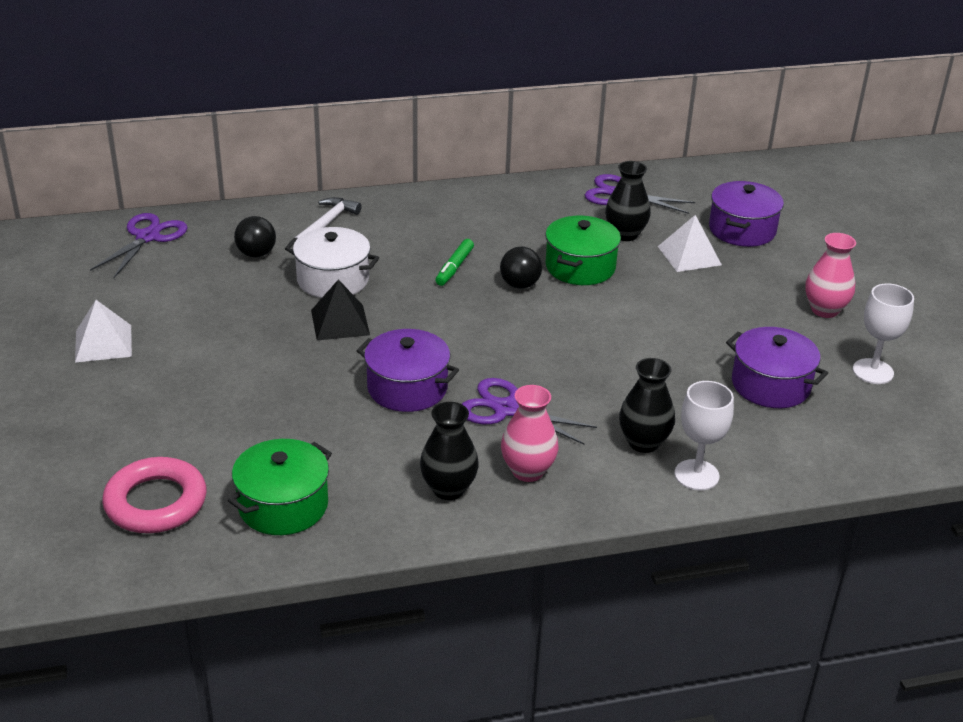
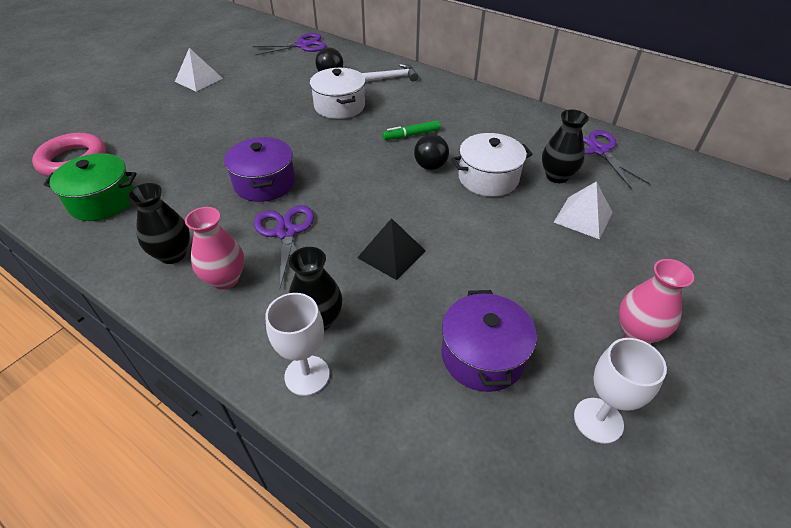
camera: 50 degrees right, 10 degrees up
black pyramid [311,279,370,341] -> black pyramid moved to [357,218,426,280]
green pot [545,216,621,285] -> white pot [451,133,532,197]
purple pot [709,181,784,247] -> none

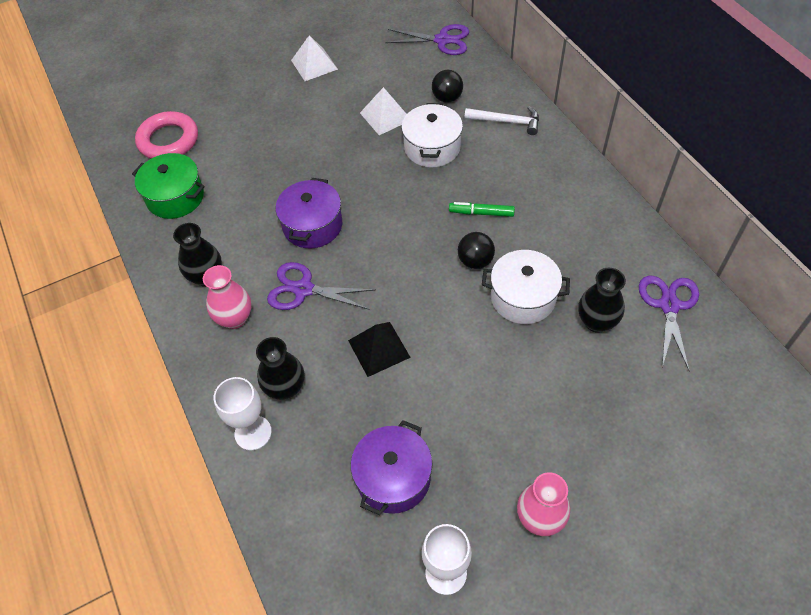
camera: 30 degrees right, 10 degrees up
purple scissors [254,205,314,288] -> purple scissors turned 90 degrees counterclockwise [267,262,375,310]
white pyramid [554,181,613,239] -> white pyramid moved to [360,87,407,135]

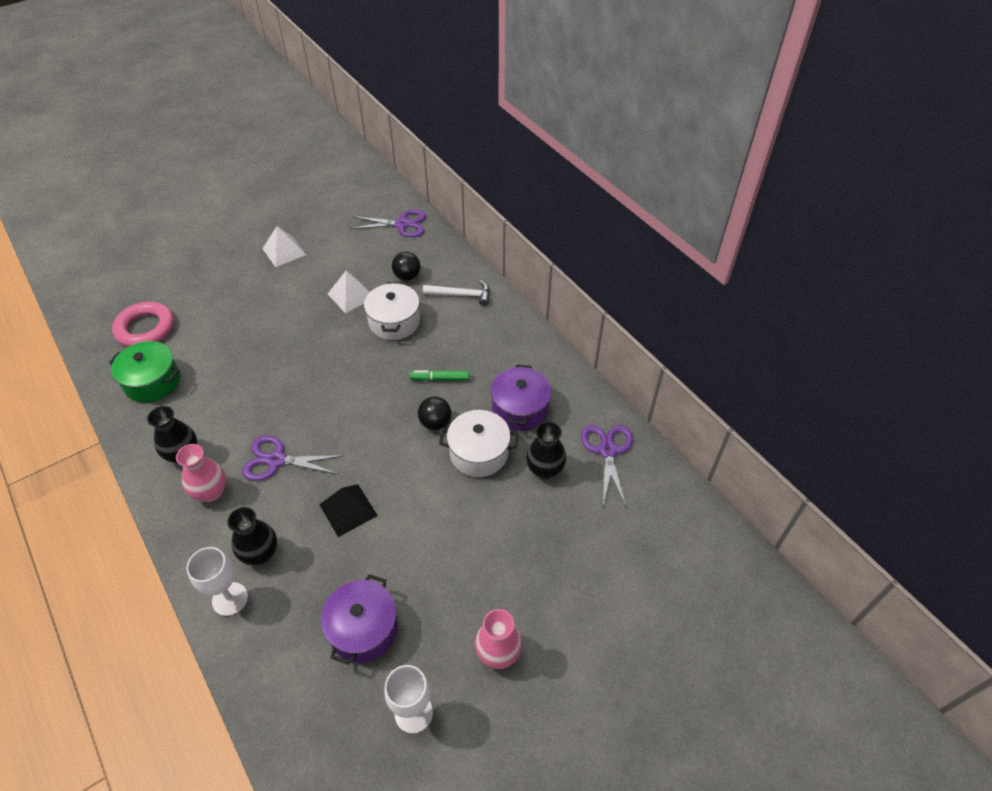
camera: 10 degrees left, 5 degrees down
purple pot [276,178,342,248] -> purple pot moved to [491,364,552,431]

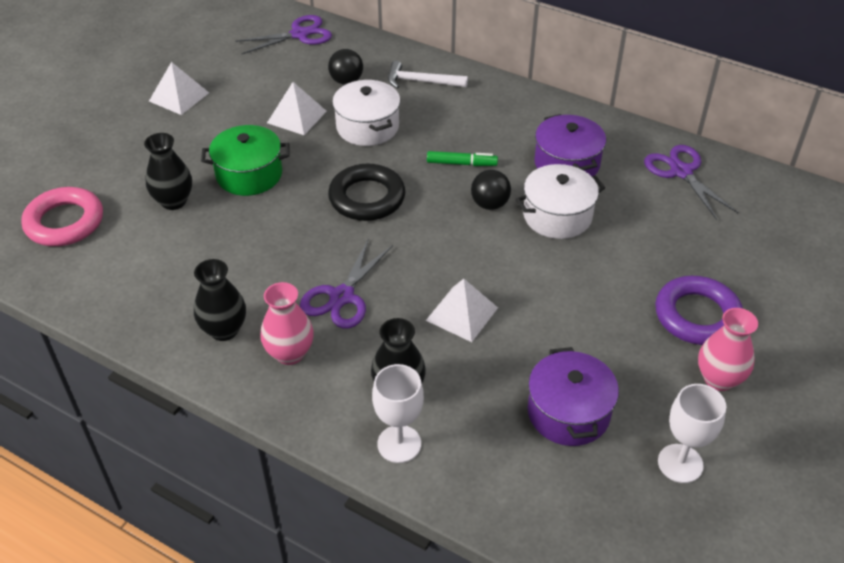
camera: 25 degrees left, 5 degrees down
green pot [109,341,180,403] -> green pot moved to [201,125,290,196]
purple scissors [242,436,344,481] -> purple scissors turned 45 degrees counterclockwise [300,238,393,329]
black pyramid [319,484,378,537] -> white pyramid [426,279,498,342]
green marker [410,370,469,381] -> green marker turned 150 degrees counterclockwise [427,151,498,166]
white hammer [423,280,490,306] -> white hammer turned 150 degrees counterclockwise [388,61,468,89]
black vase [526,421,566,480] -> black vase moved to [144,133,192,210]
none -> black ring [328,164,405,221]
none -> purple ring [655,276,743,345]

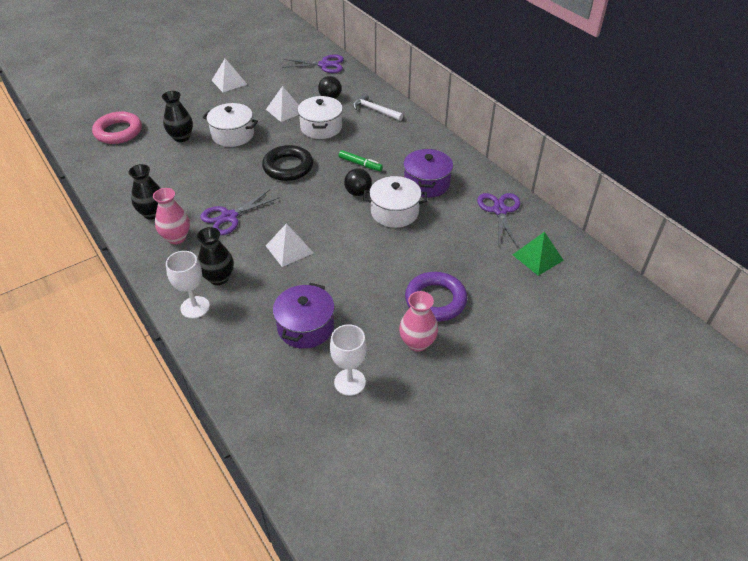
camera: 25 degrees right, 0 degrees up
green pot [201,125,290,196] -> white pot [203,103,258,147]
none -> green pyramid [513,232,564,276]

